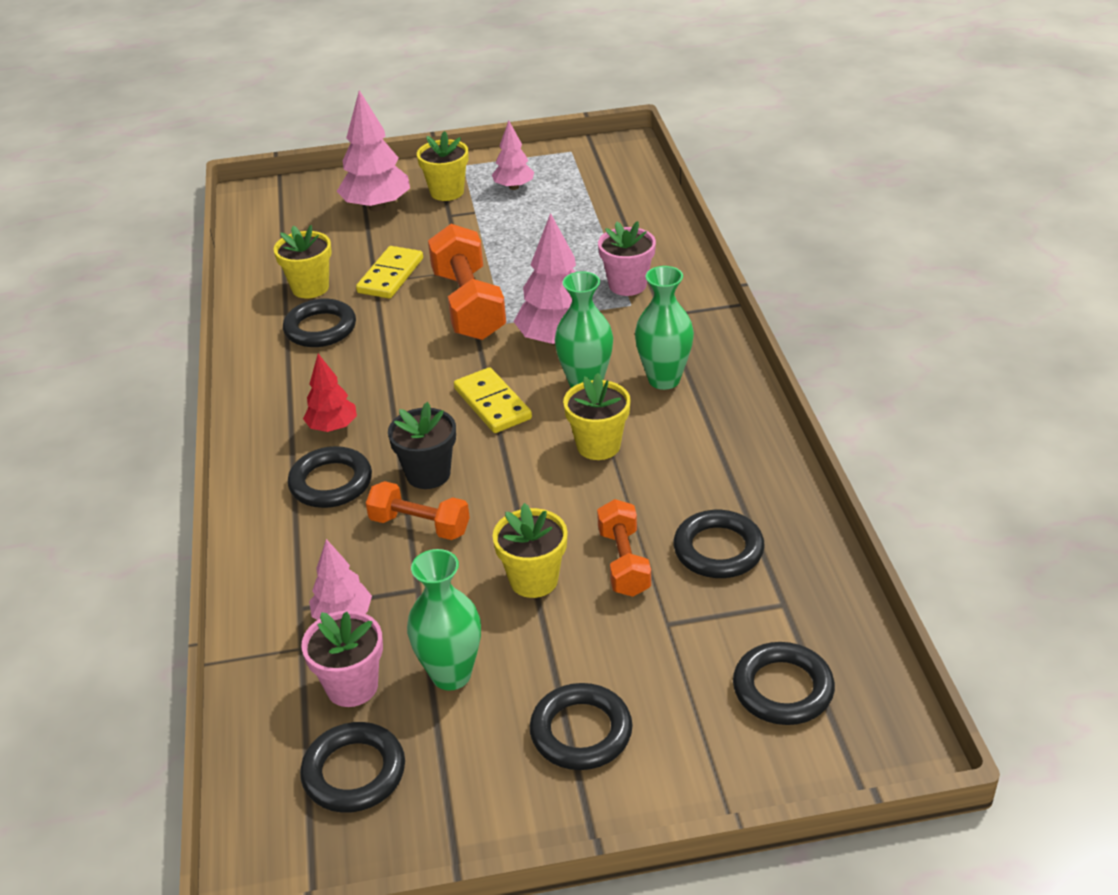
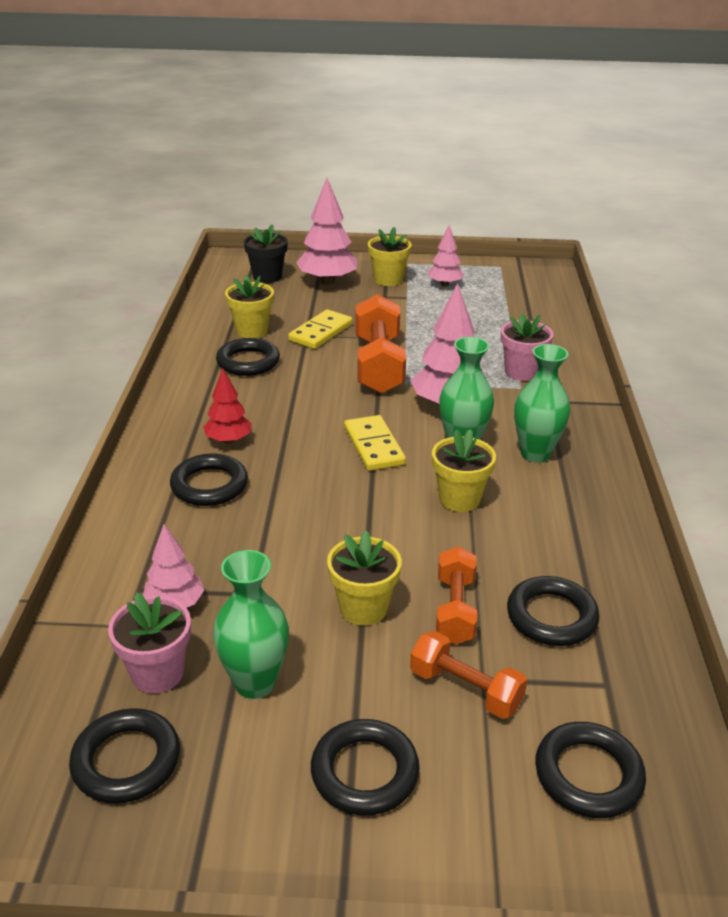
camera: 10 degrees right, 5 degrees down
orange dumbbell [366,481,470,540] -> orange dumbbell moved to [410,631,527,719]
black flower pot [388,402,456,489] -> black flower pot moved to [244,224,288,283]

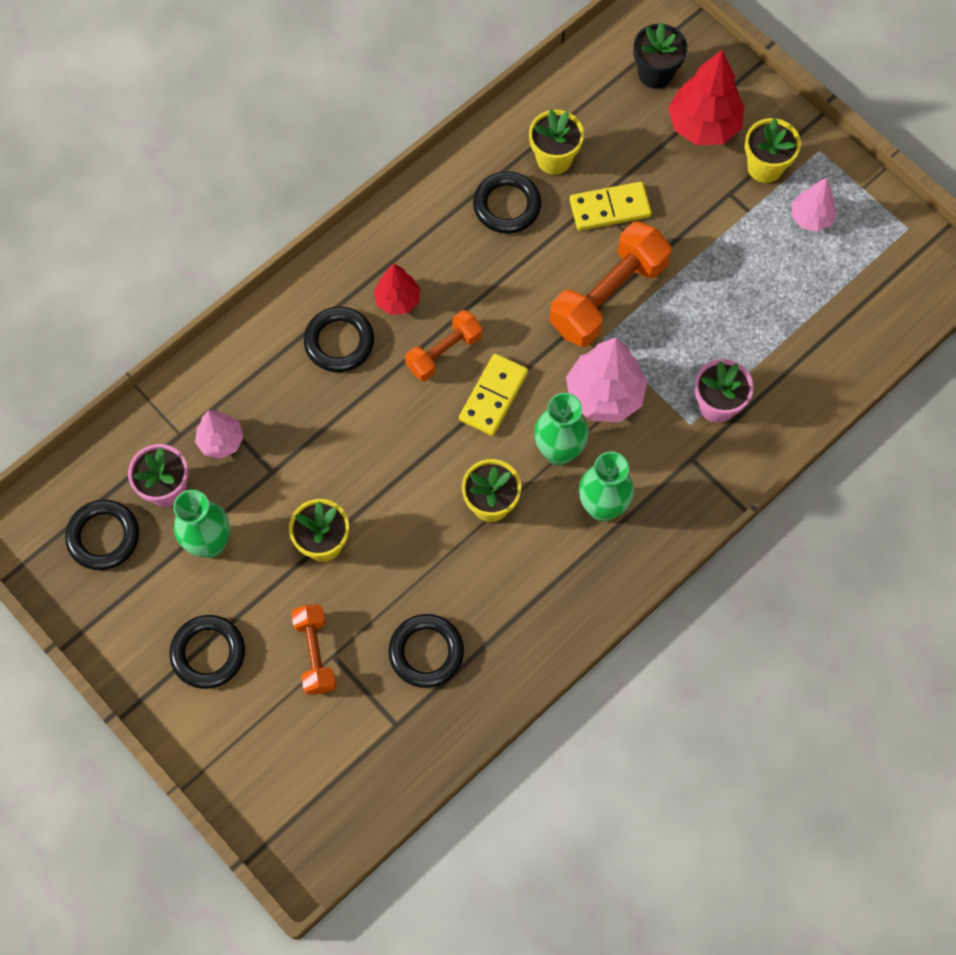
camera: 45 degrees right, 35 degrees up
pink tree [296,178,358,285] -> red tree [668,50,744,145]
orange dumbbell [436,546,477,644] -> orange dumbbell moved to [405,310,482,381]
black ring [535,722,646,818] -> none

